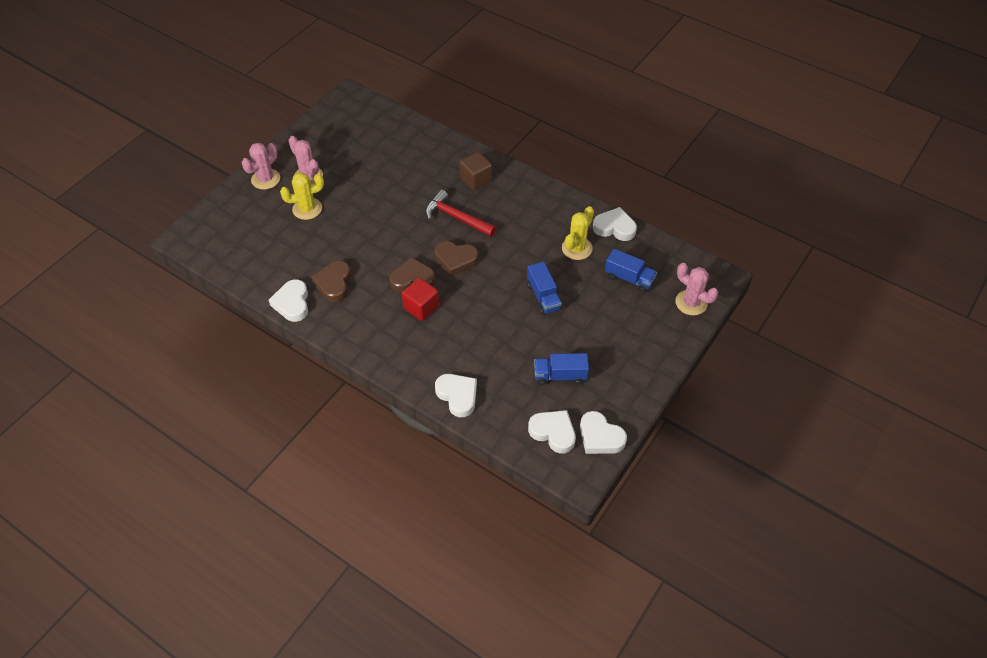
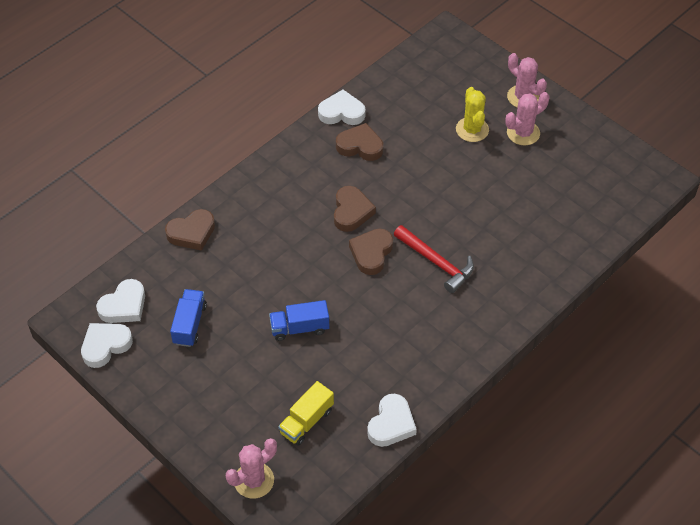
camera: 100 degrees right, 0 degrees up
red cube [402,278,439,321] -> none
red hammer [426,190,496,237] -> red hammer turned 90 degrees clockwise [394,225,474,293]
white heart [435,374,477,417] -> brown heart [165,209,215,251]
brown cube [460,152,492,190] -> none
yellow cactus [562,206,594,260] -> none
blue truck [605,249,657,293] -> yellow truck [278,381,334,446]

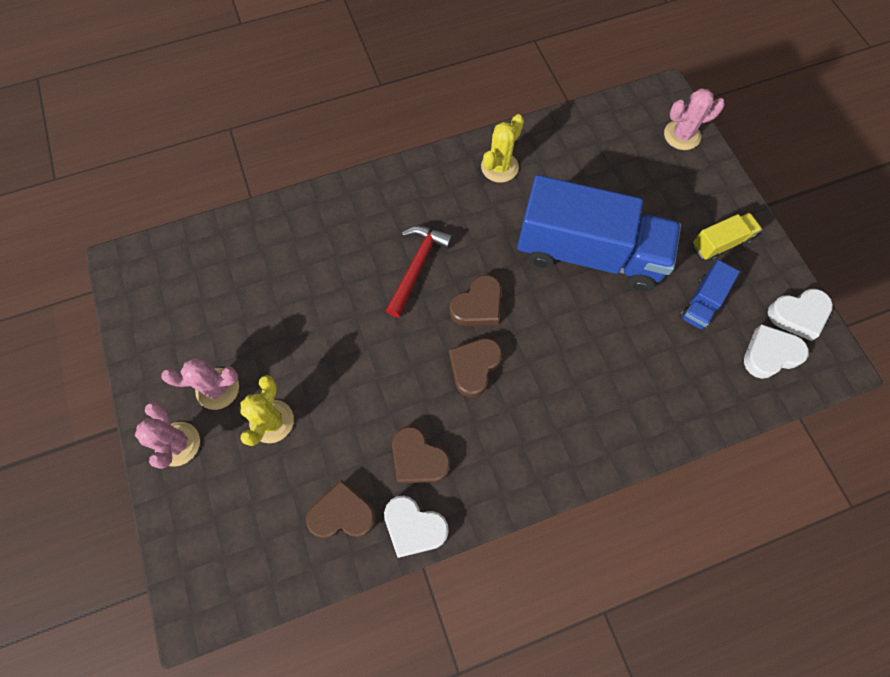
camera: 155 degrees left, 15 degrees up
brown heart [165,209,215,251] -> brown heart moved to [306,480,376,538]
blue truck [269,300,329,341] -> blue truck [517,175,681,292], size x2.32
yellow truck [278,381,334,446] -> yellow truck moved to [693,213,762,261]
white heart [367,394,417,447] -> none
red hammer [394,225,474,293] -> red hammer turned 45 degrees clockwise [385,226,453,317]
none -> yellow cactus [481,114,524,183]

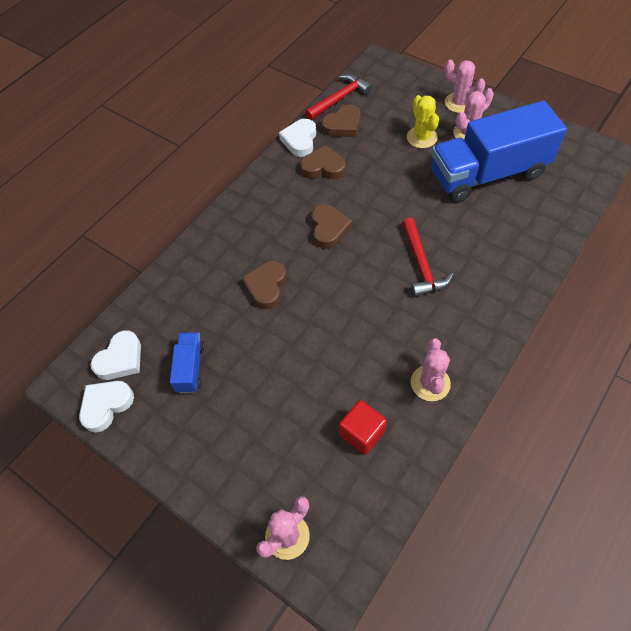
camera: 150 degrees right, 10 degrees down
white heart [384,495,449,558] -> white heart turned 75 degrees counterclockwise [279,119,316,157]
brown heart [450,275,502,326] -> brown heart moved to [242,261,287,309]
yellow cactus [481,114,524,183] -> pink cactus [411,339,451,401]
blue truck [517,175,681,292] -> blue truck moved to [431,101,567,203]
yellow truck [693,213,762,261] -> none
none -> red hammer [305,74,373,120]
none -> red cube [339,400,387,455]

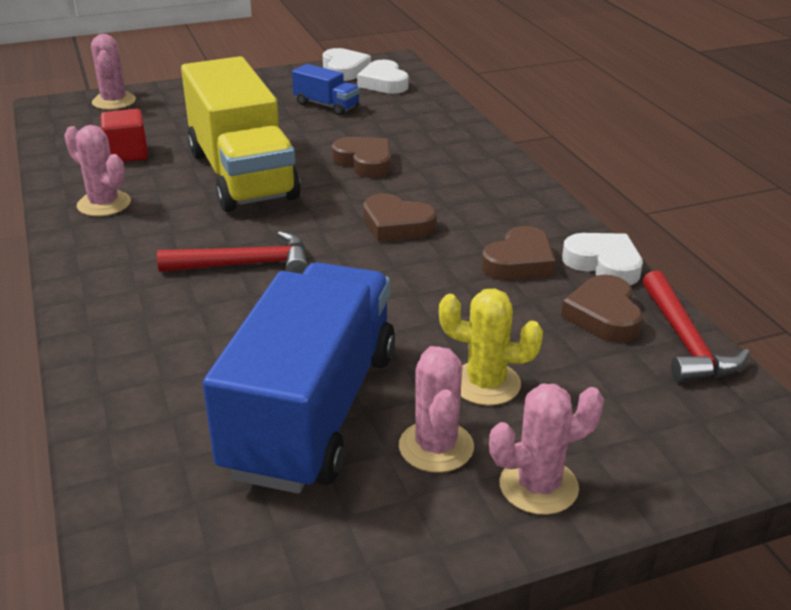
camera: 120 degrees right, 25 degrees down
red hammer [402,218,454,297] -> red hammer turned 150 degrees clockwise [157,231,308,274]
none -> yellow truck [181,56,301,212]

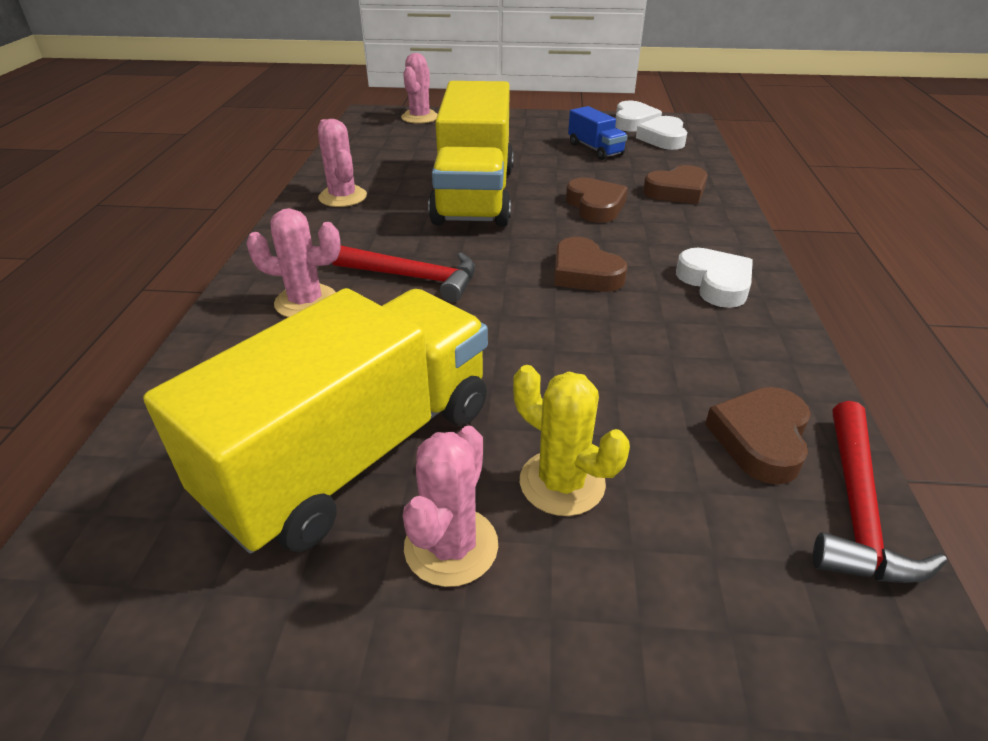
camera: 25 degrees right, 5 degrees up
red cube [100,109,148,162] -> none
blue truck [203,262,395,494] -> yellow truck [143,288,488,554]
brown heart [482,226,555,280] -> brown heart moved to [643,165,708,204]
pink cactus [489,383,604,515] -> pink cactus moved to [246,208,341,317]
white heart [562,233,643,285] -> white heart moved to [676,248,753,308]

